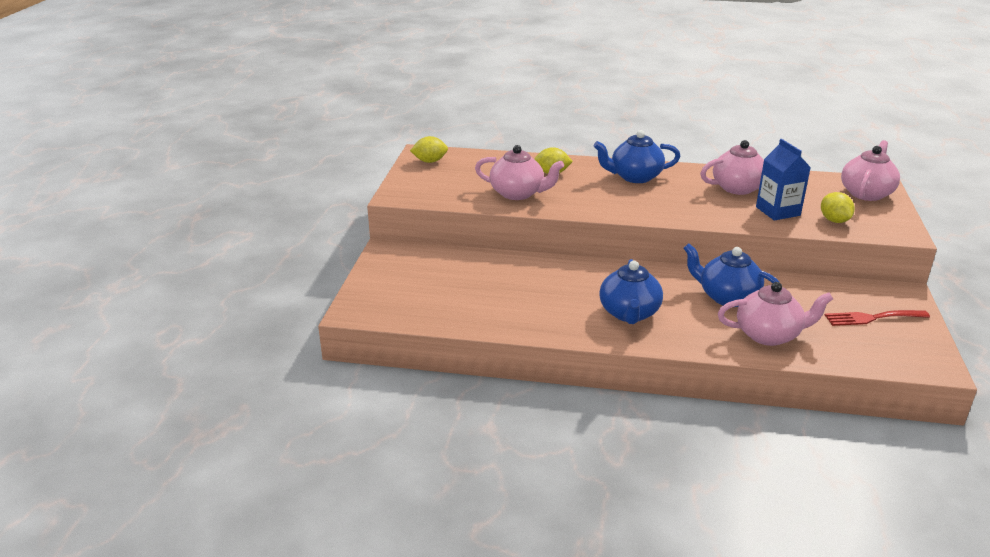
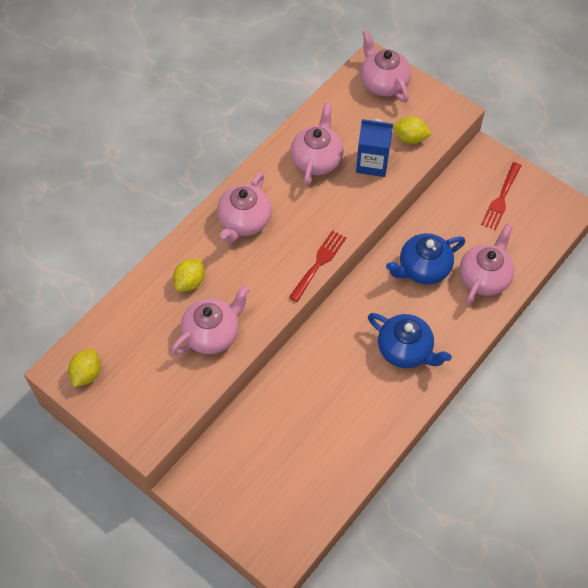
camera: 60 degrees left, 30 degrees up
blue teapot [594,130,680,183] -> pink teapot [217,173,272,243]
none -> red fork [289,230,347,302]

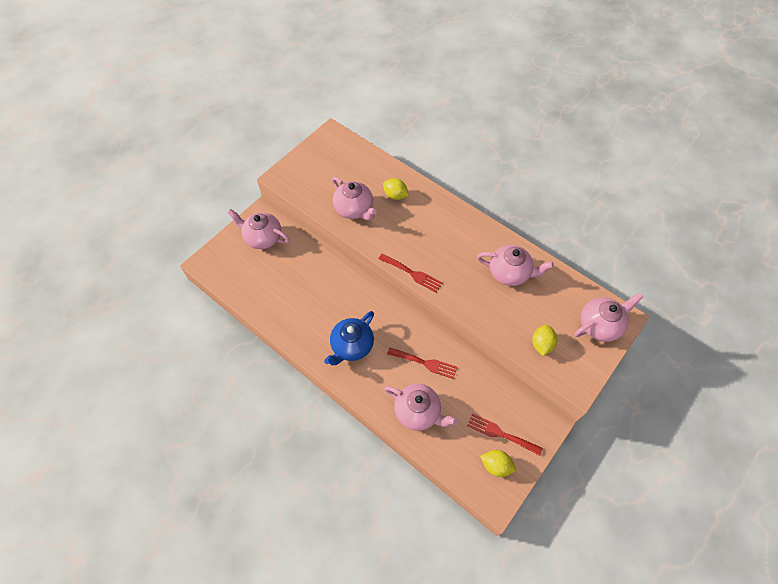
camera: 90 degrees right, 0 degrees up
yellow lemon [68,349,101,387] -> yellow lemon moved to [480,450,516,477]
pink teapot [217,173,272,243] -> pink teapot moved to [228,209,290,249]
blue carton [356,119,393,177] -> none
blue teapot [386,233,465,284] -> red fork [387,348,457,379]

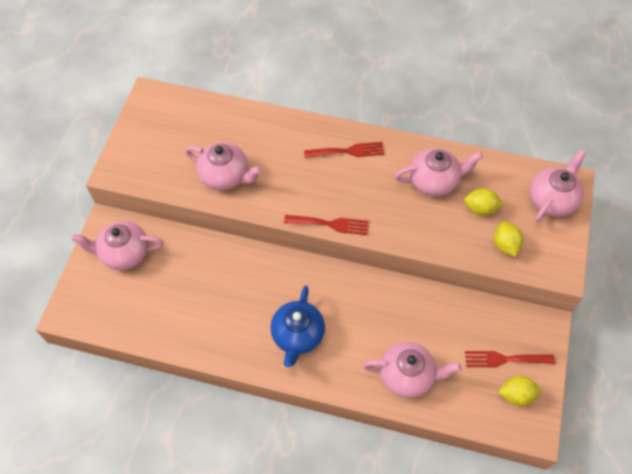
camera: 25 degrees left, 0 degrees up
yellow lemon [383,178,409,200] -> yellow lemon moved to [464,188,504,215]
red fork [387,348,457,379] -> red fork moved to [304,142,385,158]

